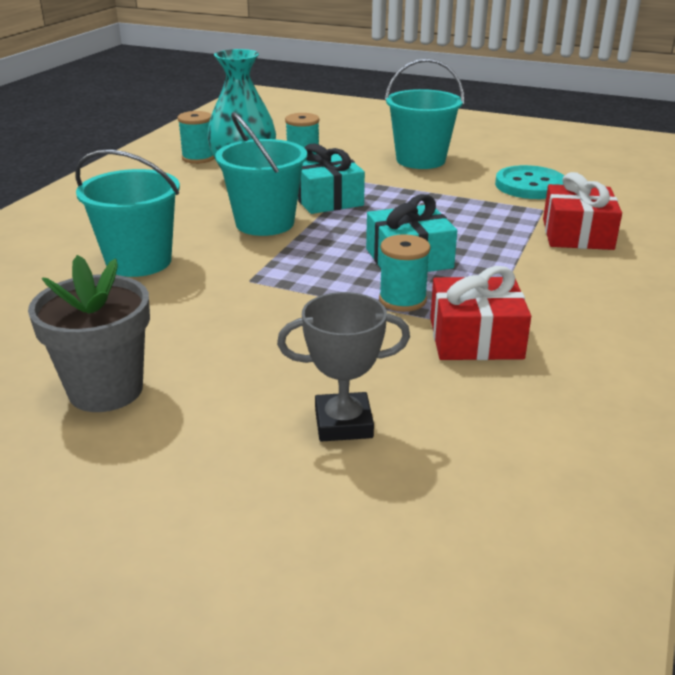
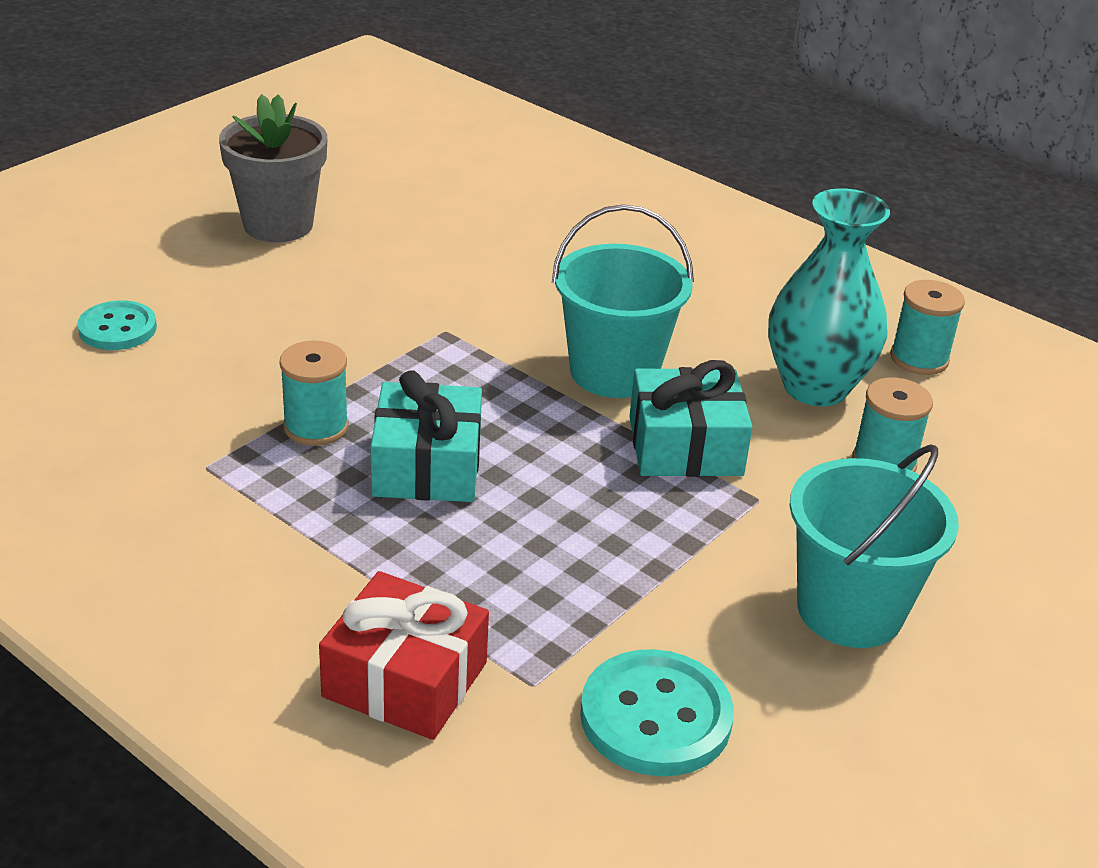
camera: 105 degrees right, 5 degrees up
turquoise bucket [75,149,180,277] -> none
grey trophy [277,292,410,442] -> turquoise button [77,300,157,350]
red gift [430,266,531,360] -> none

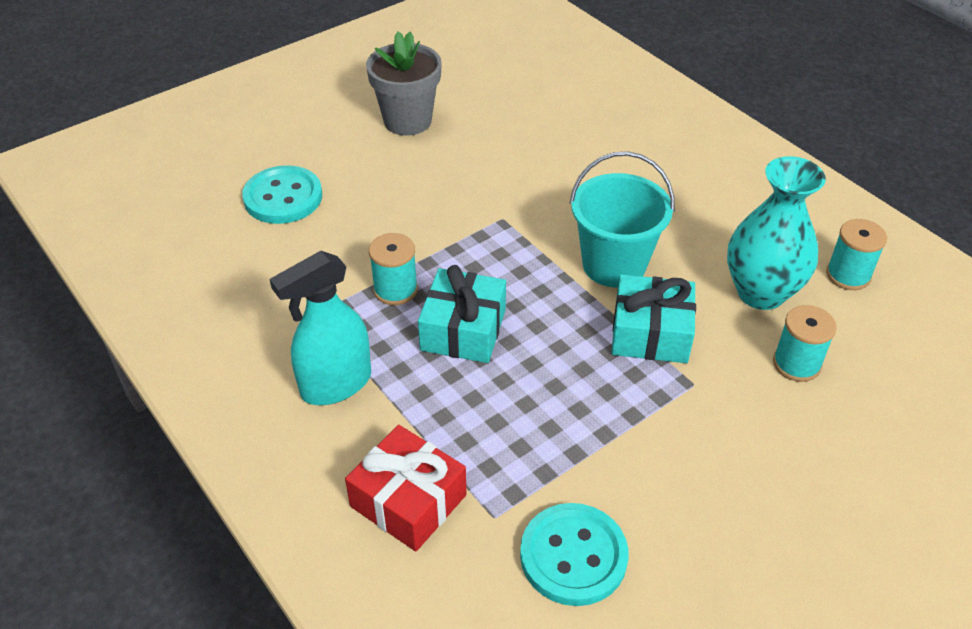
camera: 15 degrees right, 10 degrees up
turquoise button [77,300,157,350] -> turquoise button [242,165,322,224], size x1.52
turquoise bucket [790,444,959,648] -> none
none -> turquoise spray bottle [270,251,371,405]

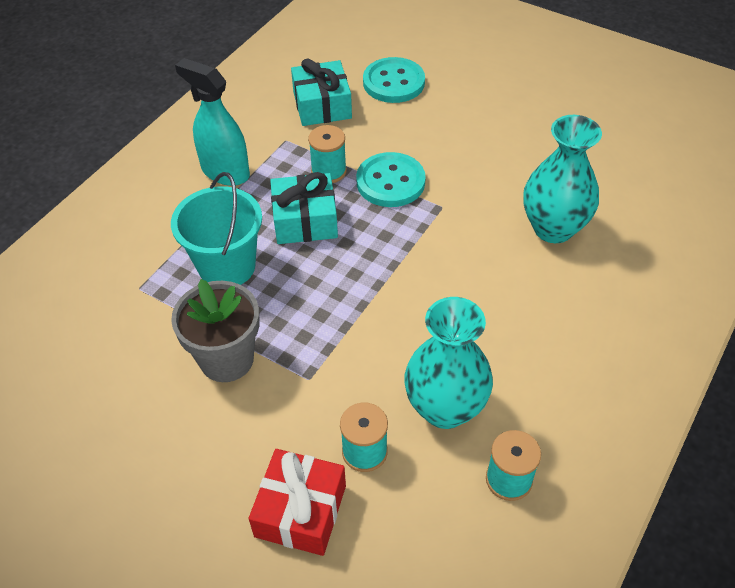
camera: 70 degrees right, 5 degrees up
red gift [345,425,467,551] -> red gift moved to [249,449,346,556]
grey flower pot [366,31,442,136] -> grey flower pot moved to [171,279,260,382]
turquoise button [520,503,628,606] -> turquoise button moved to [356,152,426,207]
turquoise bucket [569,151,675,287] -> turquoise bucket moved to [171,172,262,285]
turquoise gift [612,274,696,363] -> turquoise gift moved to [291,59,352,126]
none -> turquoise vase [523,115,602,243]

